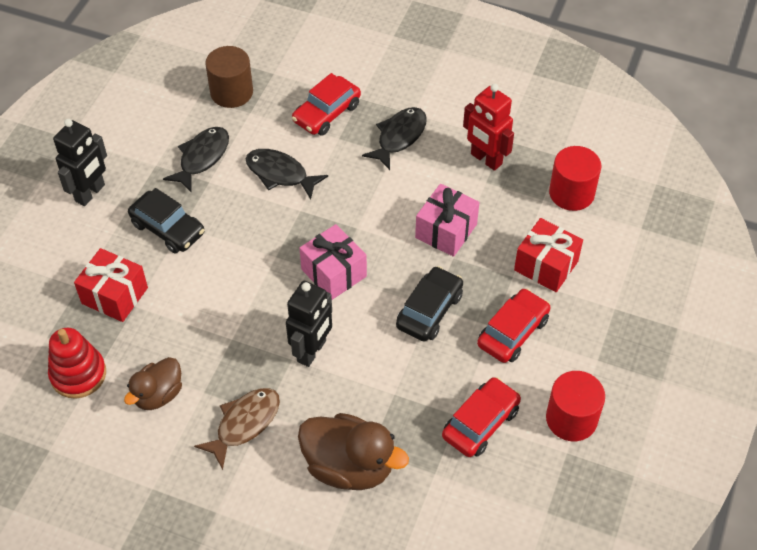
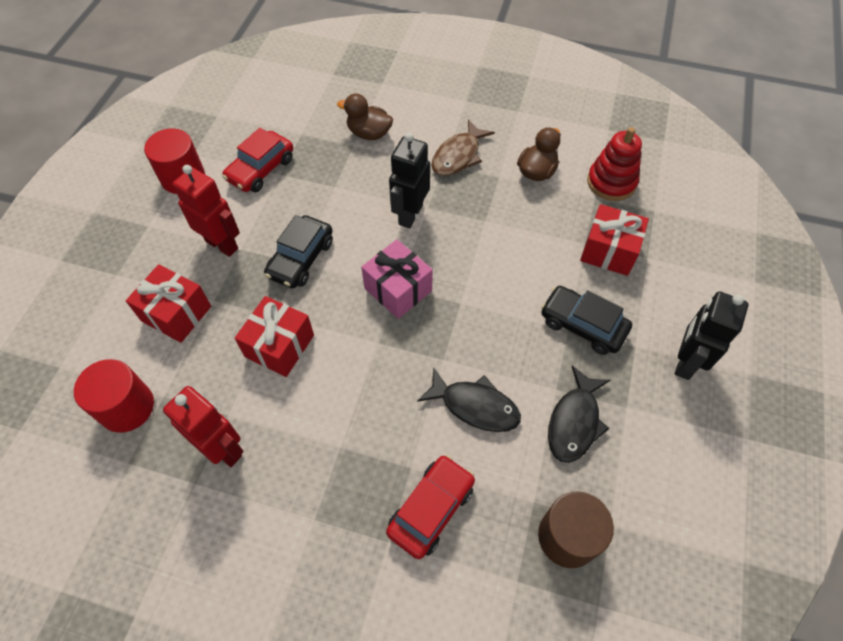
camera: 175 degrees right, 5 degrees up
brown duck [298,413,409,490] -> brown duck [337,93,393,140], size x0.62
black fish [362,107,427,170] -> none
pink gift [415,184,479,257] -> red gift [235,296,314,377]
red car [477,288,550,363] -> red robot [173,165,240,257]

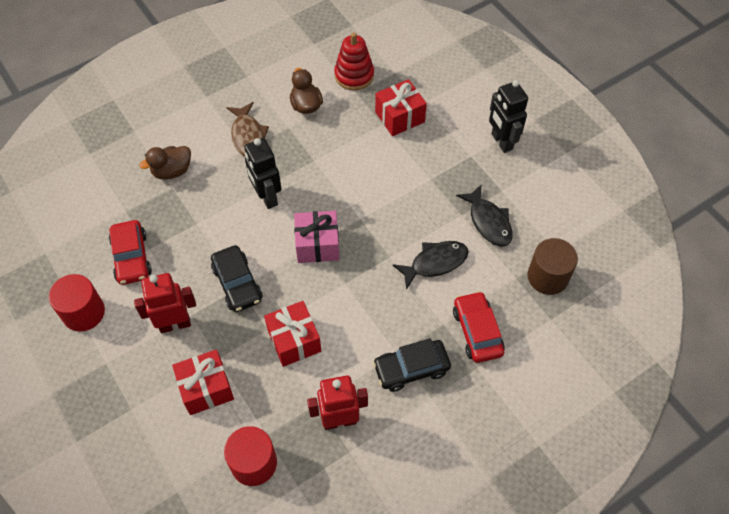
camera: 50 degrees left, 0 degrees up
black car [541,286,632,355] -> black car moved to [373,338,451,392]

